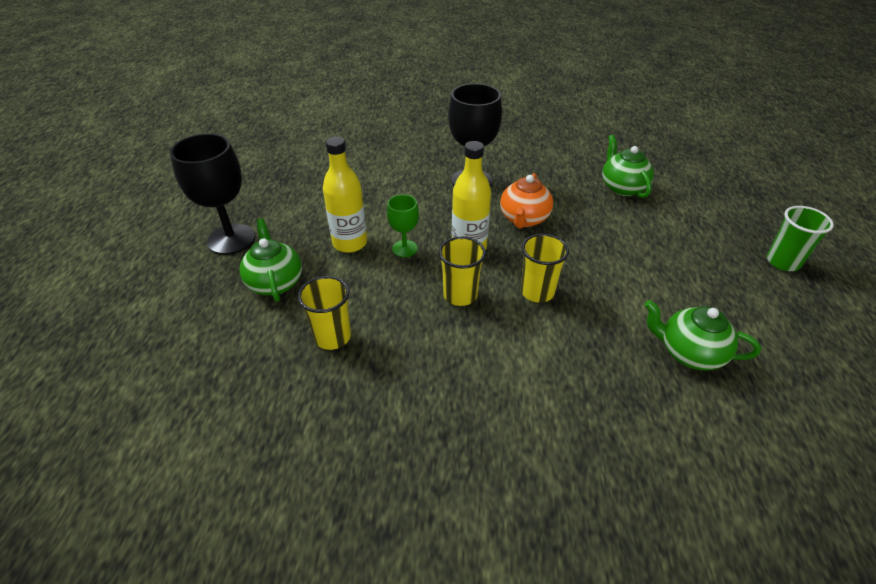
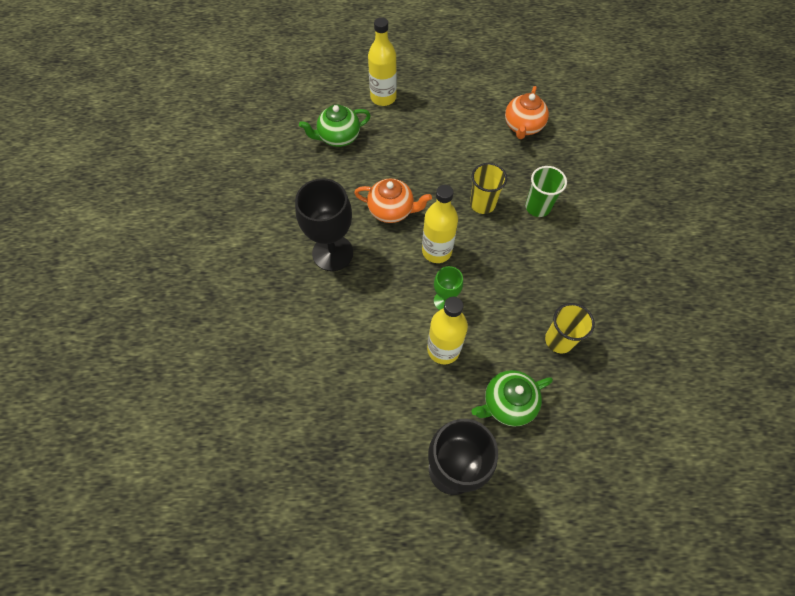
camera: 95 degrees left, 20 degrees up
yellow cup [439,237,486,306] -> none
green teapot [644,300,761,371] -> orange teapot [505,86,549,139]
green cup [767,206,834,271] -> green cup moved to [525,166,567,217]
none -> yellow bottle [368,17,397,106]

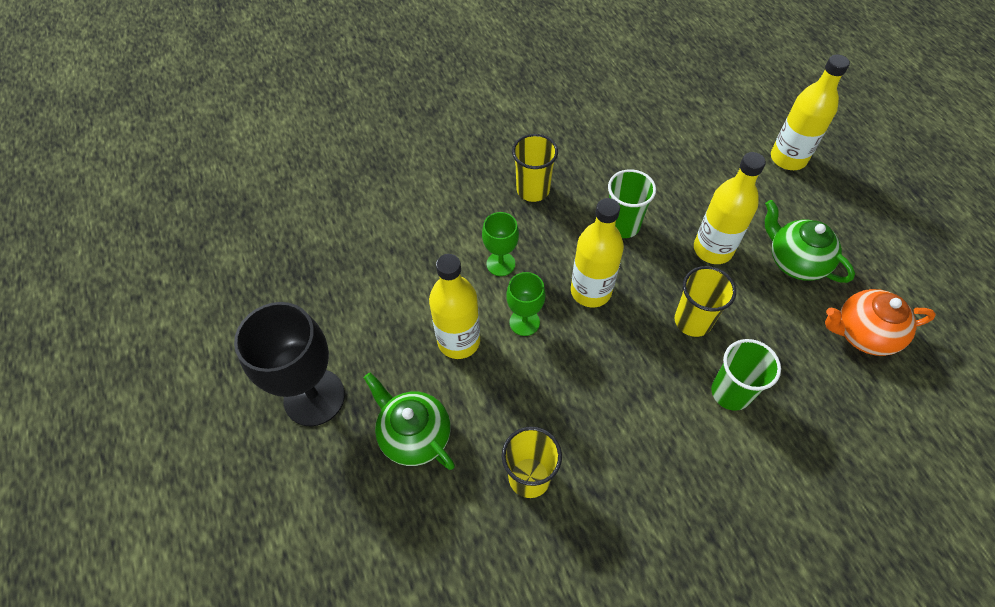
camera: 70 degrees right, 5 degrees down
black goblet [295,178,353,271] -> yellow cup [512,134,558,202]
green teapot [299,104,371,147] -> green teapot moved to [765,200,855,283]
orange teapot [354,178,432,223] -> green cup [608,169,656,238]
none -> green goblet [482,212,519,276]
none -> yellow bottle [694,152,766,264]

